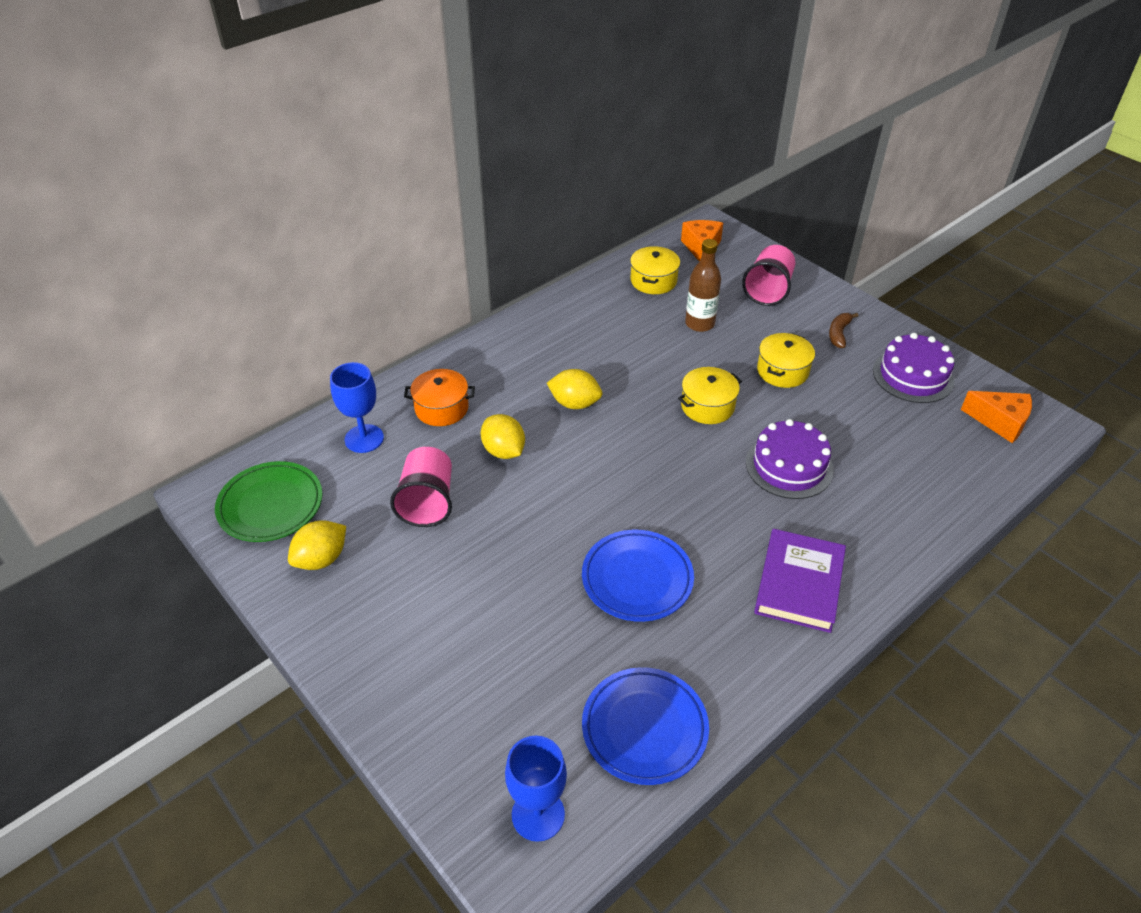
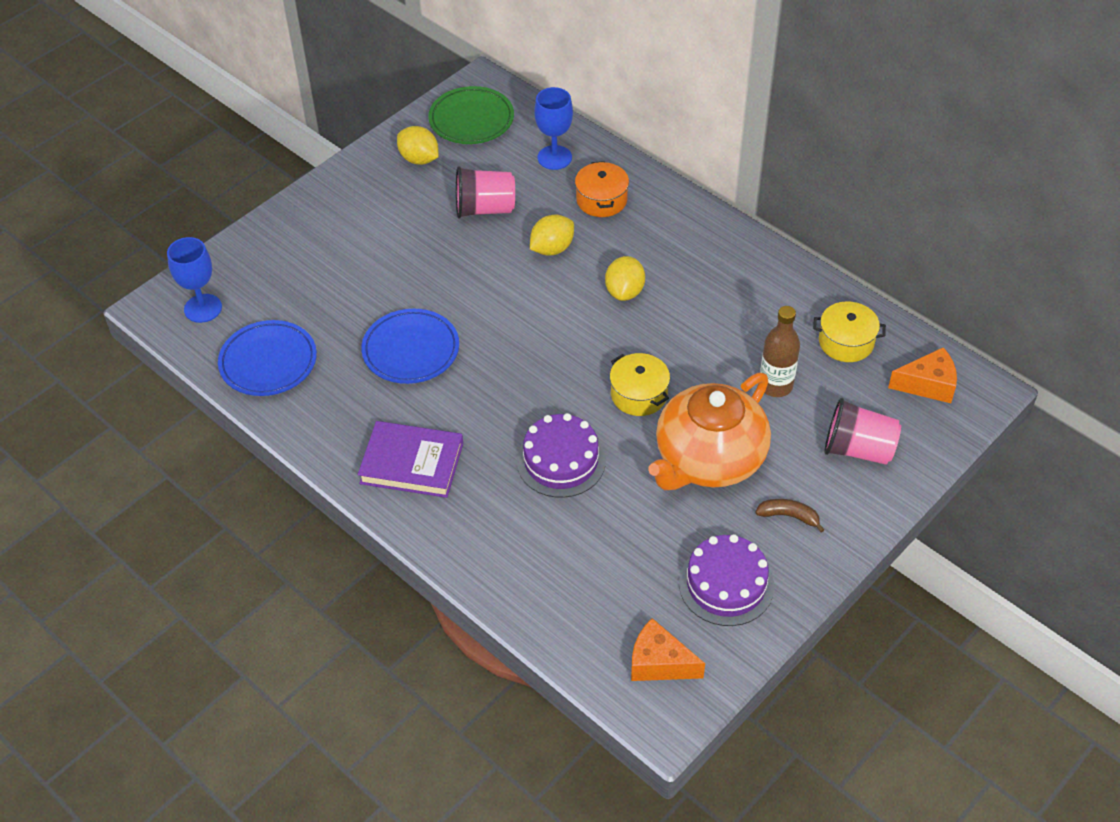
camera: 85 degrees right, 5 degrees up
yellow pot [757,333,815,388] -> orange teapot [648,373,771,490]
orange cheese [961,391,1032,443] -> orange cheese turned 90 degrees clockwise [631,618,705,681]

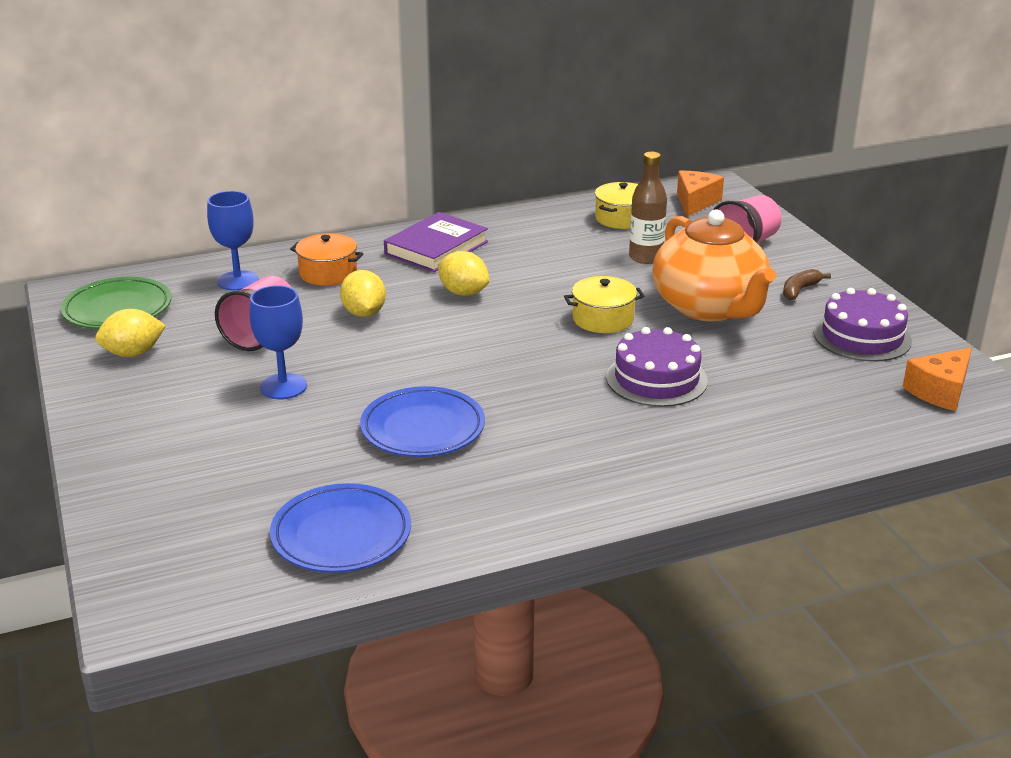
camera: 65 degrees left, 20 degrees down
blue goblet [167,237,222,323] -> blue goblet moved to [249,285,307,399]
purple book [358,421,463,498] -> purple book moved to [384,212,488,272]

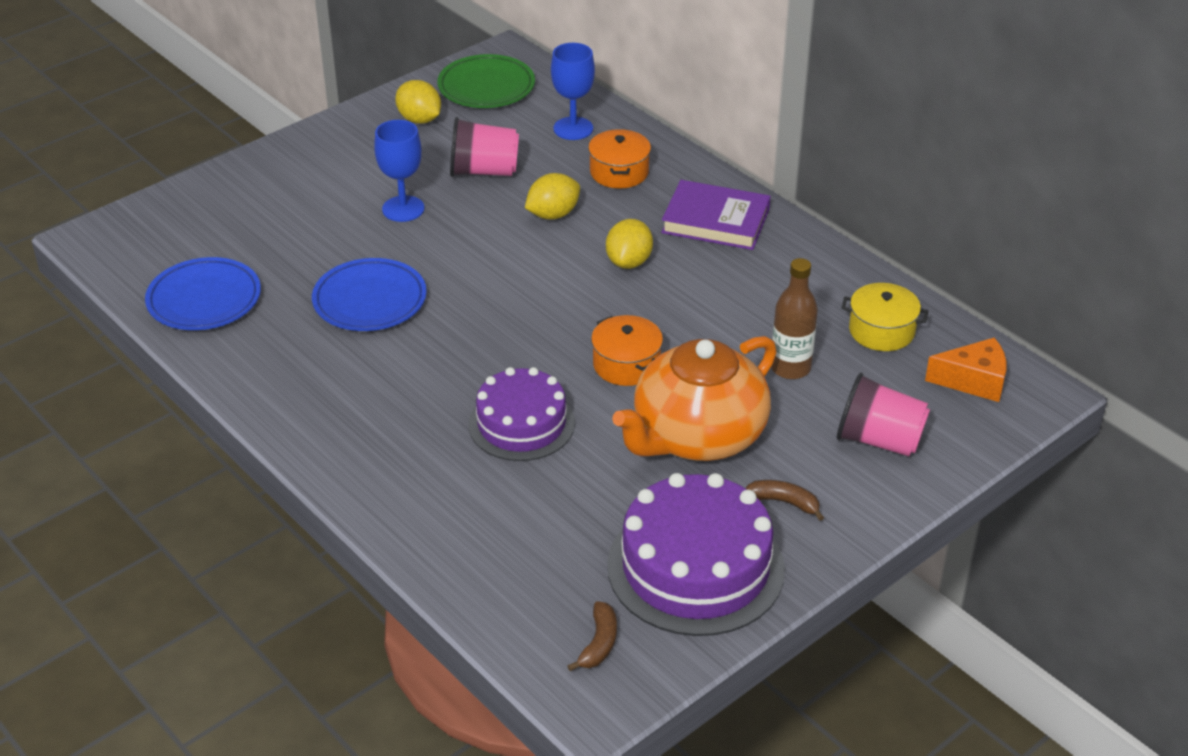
camera: 70 degrees right, 10 degrees up
yellow pot [564,276,644,333] -> orange pot [591,315,663,386]
purple cake [813,288,912,362] -> purple cake [607,473,785,636], size x1.53
orange cheese [902,348,972,411] -> brown banana [568,601,617,671]

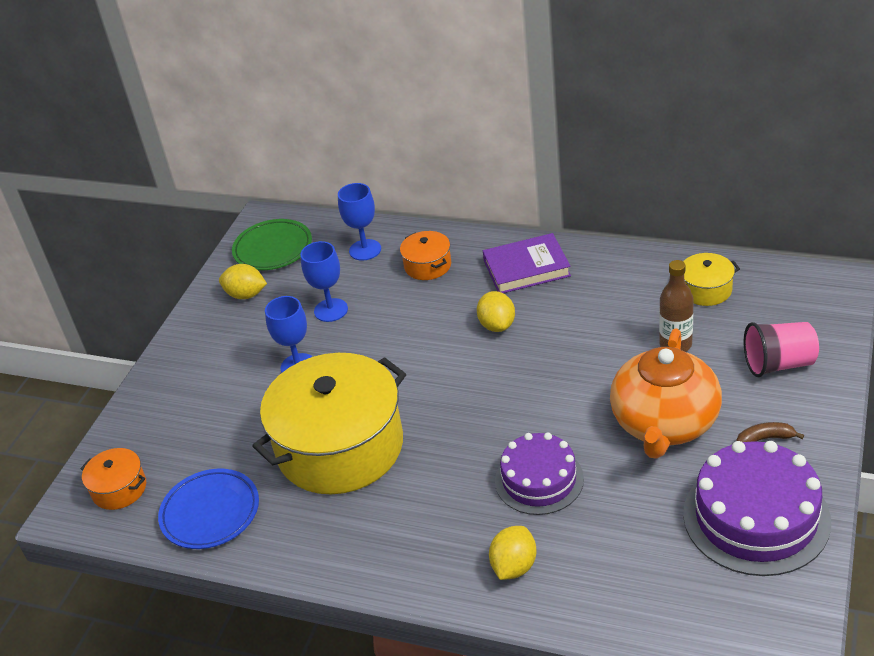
camera: 25 degrees left, 0 degrees up
blue plate [312,258,427,331] -> yellow pot [252,353,406,494]
pink cup [450,117,519,177] -> blue goblet [300,241,348,322]
yellow lemon [525,173,580,220] -> yellow lemon moved to [489,526,536,580]
brown banana [568,601,617,671] -> none
orange pot [591,315,663,386] -> orange pot moved to [81,448,146,510]
orange cheese [925,337,1007,402] -> none

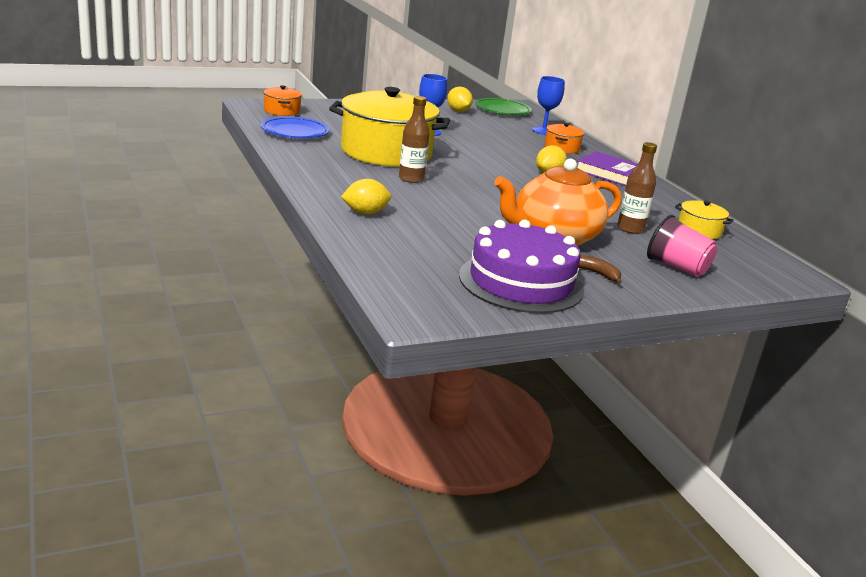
camera: 40 degrees right, 15 degrees down
blue goblet [300,241,348,322] -> none
purple cake [495,433,584,515] -> none
none -> brown bottle [399,96,430,183]

